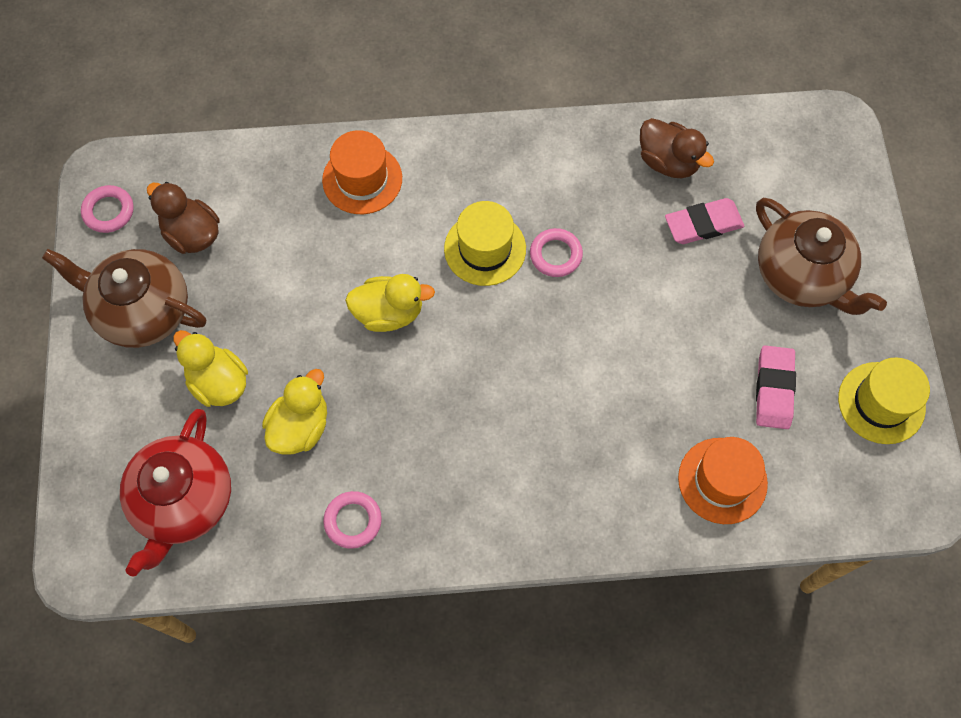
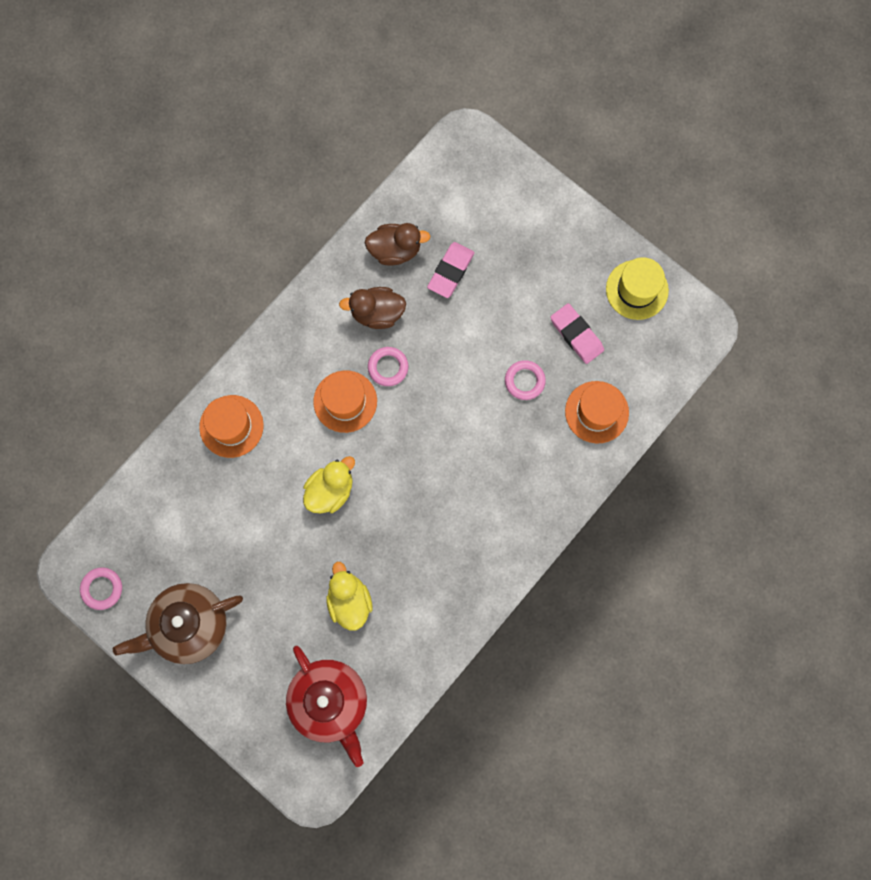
camera: 45 degrees left, 10 degrees up
brown duck [147,182,220,254] -> brown duck moved to [339,287,406,329]
yellow duck [173,330,248,407] -> none
pink ring [323,491,382,549] -> pink ring moved to [505,360,546,400]
yellow hat [444,201,526,286] -> orange hat [313,370,377,433]
brown teapot [756,198,887,315] -> none

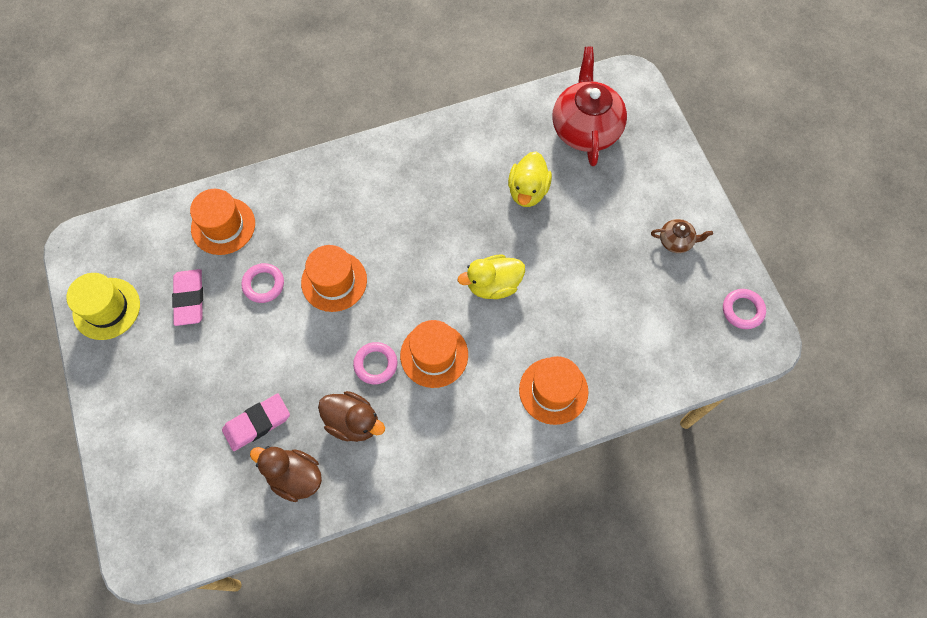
camera: 150 degrees left, 10 degrees down
brown teapot [113,583,243,664] -> brown teapot [651,219,713,253], size x0.46
none -> orange hat [301,245,367,312]

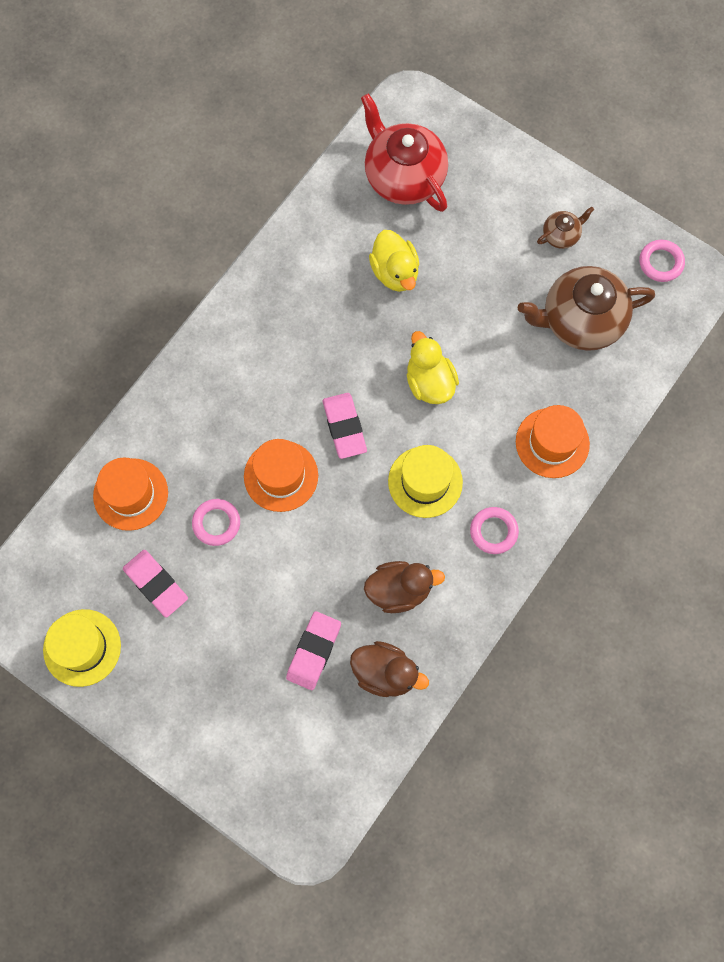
camera: 35 degrees left, 5 degrees up
brown duck [250,446,322,502] -> brown duck turned 150 degrees counterclockwise [350,641,429,697]
pink ring [353,342,397,384] -> pink ring moved to [470,507,519,554]
orange hat [400,320,468,388] -> yellow hat [388,445,463,518]
yellow duck [458,254,525,299] -> yellow duck turned 120 degrees clockwise [407,331,459,404]
none -> pink eraser [323,393,367,459]
none -> brown teapot [518,266,655,351]

